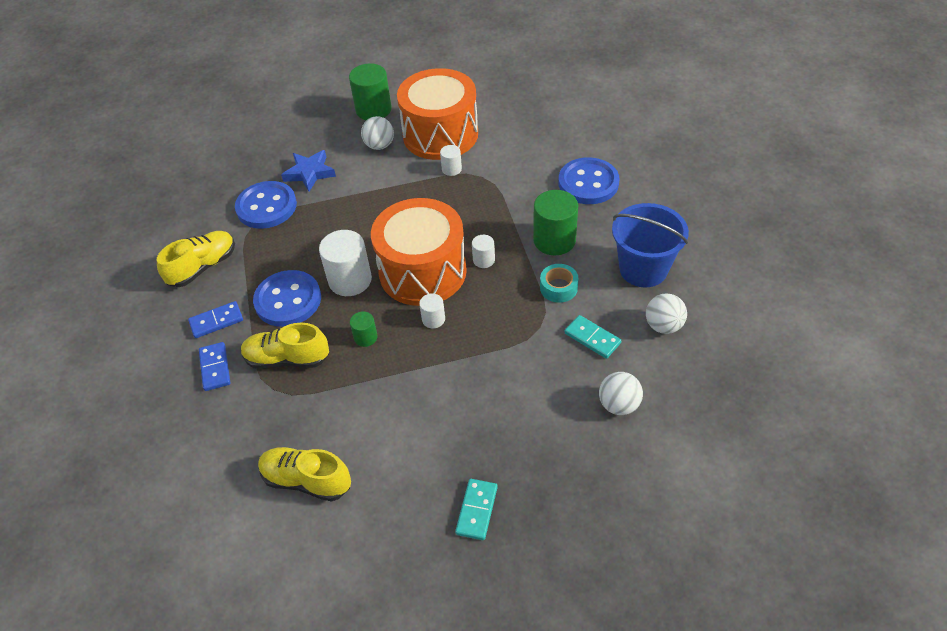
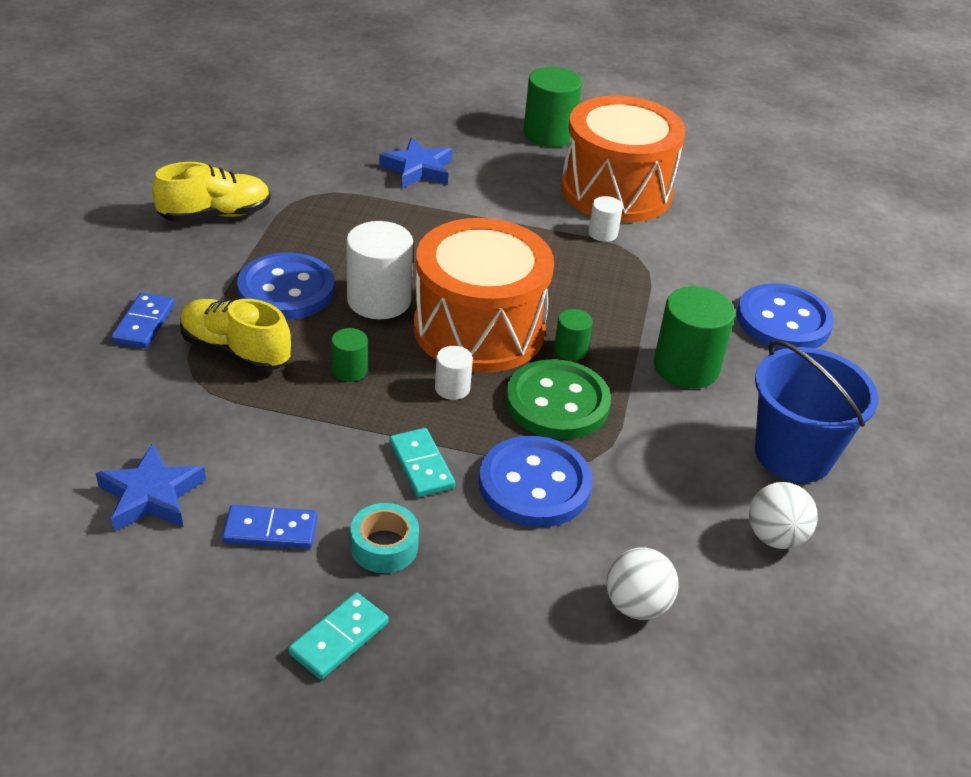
camera: 20 degrees right, 10 degrees down
blue domino [188,301,243,338] -> blue domino moved to [222,505,318,549]
blue button [235,181,297,229] -> blue button moved to [479,436,593,527]
yellow shoe [258,447,351,502] -> blue star [96,443,206,531]
white ball [361,116,394,150] -> none
white cylinder [472,235,495,268] -> green cylinder [554,309,593,361]
turquoise tape [540,264,579,303] -> turquoise tape moved to [350,503,419,573]
turquoise domino [565,315,621,359] -> turquoise domino moved to [389,428,455,497]
none -> green button [506,359,611,440]

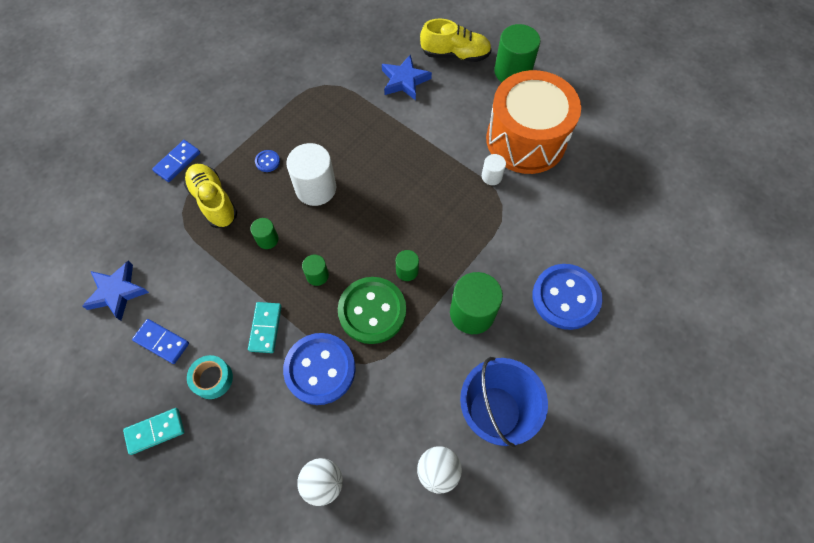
camera: 30 degrees right, 25 degrees up
yellow shoe [152,162,271,222] -> yellow shoe moved to [420,19,492,62]
blue button [237,252,335,320] -> blue button [255,150,280,172], size x0.40
orange drum [414,218,554,373] -> none
white cylinder [435,346,473,400] -> green cylinder [302,255,329,286]

